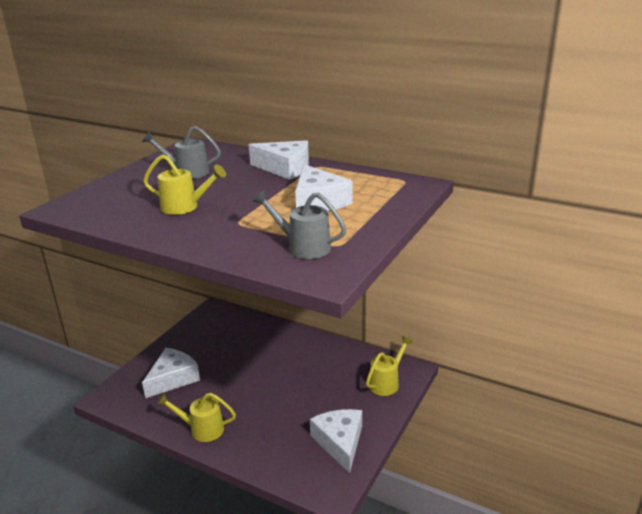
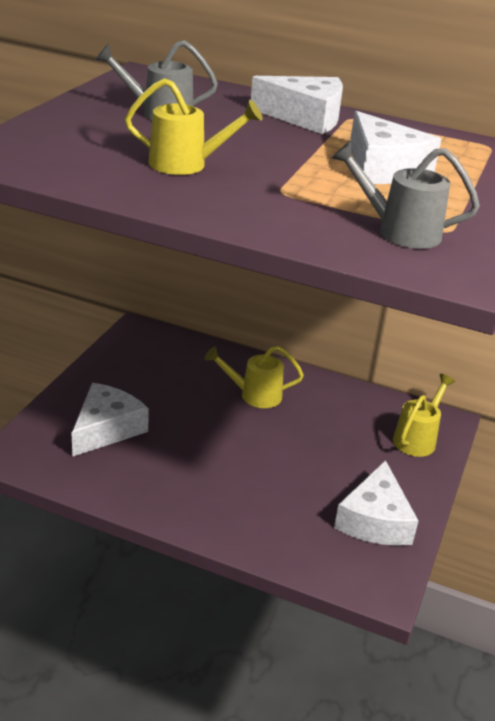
camera: 10 degrees left, 5 degrees up
yellow watering can [157,393,236,442] -> yellow watering can moved to [205,346,304,408]
white cheese [310,409,362,473] -> white cheese turned 150 degrees counterclockwise [334,460,418,546]

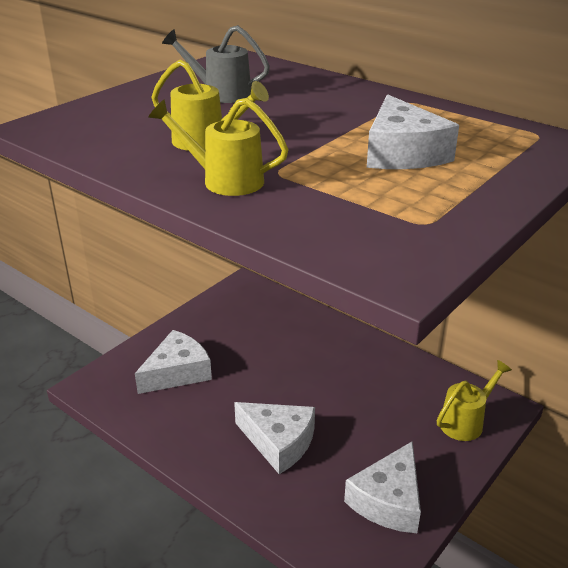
camera: 20 degrees right, 0 degrees up
yellow watering can [205,346,304,408] -> yellow watering can moved to [148,98,289,196]
white cheese [251,76,343,134] -> white cheese moved to [234,402,315,474]
grey watering can [331,141,480,249] -> none

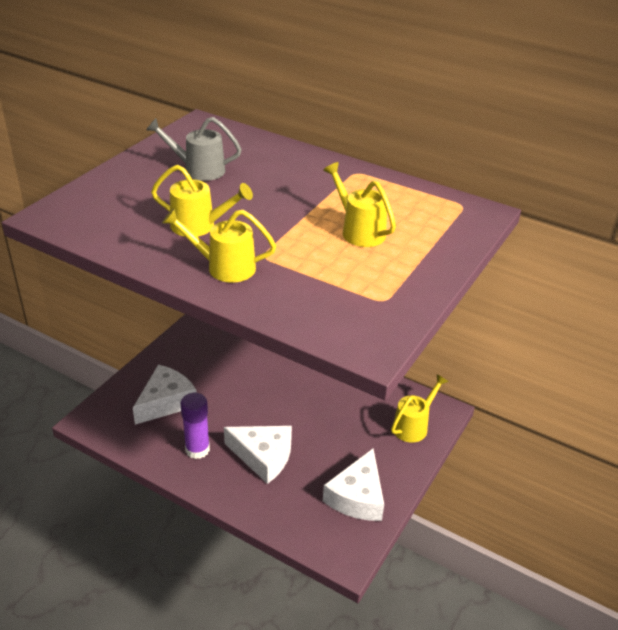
camera: 10 degrees left, 5 degrees up
white cheese [367,95,459,169] -> yellow watering can [323,162,396,247]
none -> purple glue stick [181,393,210,459]

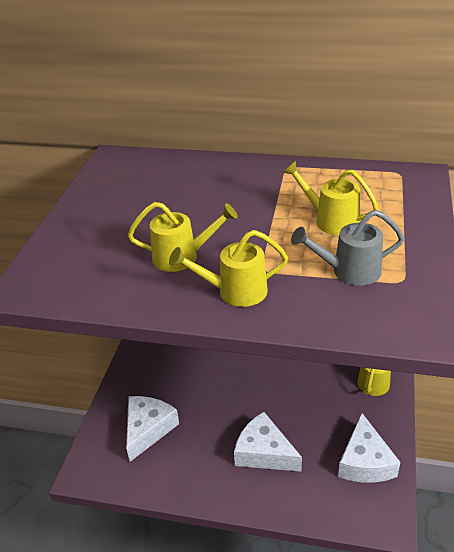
camera: 15 degrees left, 0 degrees up
grey watering can [146,117,242,181] -> grey watering can moved to [291,210,404,286]
purple glue stick [181,393,210,459] -> none
white cheese [224,426,292,484] -> white cheese turned 150 degrees counterclockwise [234,412,302,472]

